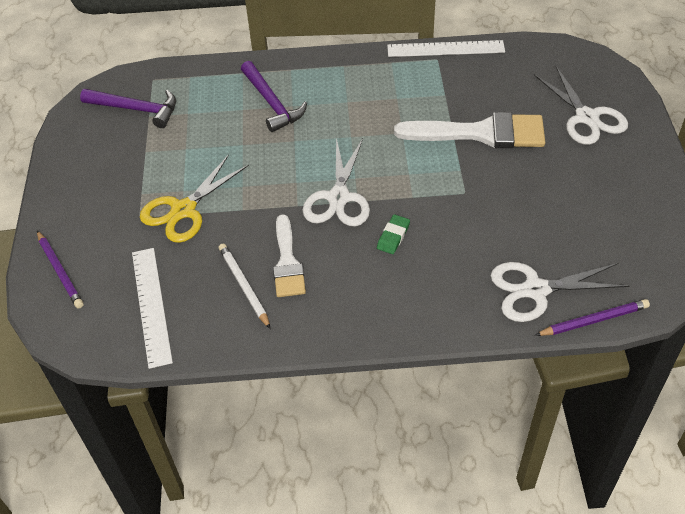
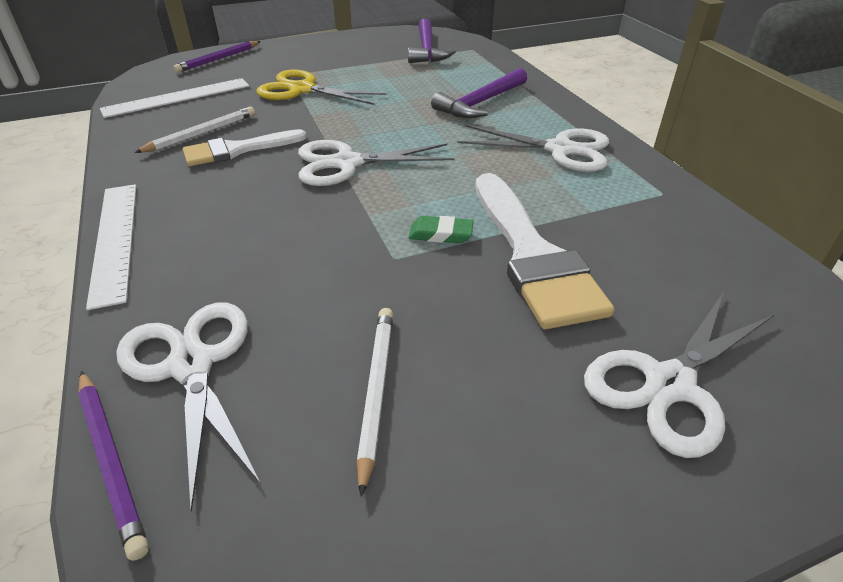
camera: 70 degrees right, 10 degrees down
green eraser [377,214,410,254] -> green eraser moved to [408,216,474,243]
white ruler [387,40,505,57] -> white ruler moved to [86,184,136,310]
none -> white pencil [357,308,393,497]
none -> white scissors [457,125,609,172]

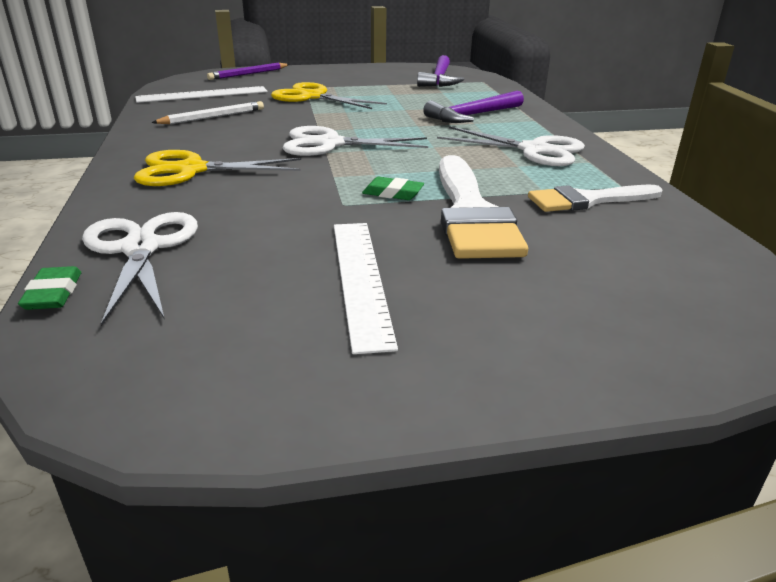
camera: 10 degrees right, 10 degrees down
purple pencil [78,371,149,561] -> green eraser [18,266,81,310]
white ruler [86,184,136,310] -> white ruler moved to [334,223,398,354]
white brush [183,129,307,166] -> white brush moved to [528,185,663,212]
white pencil [357,308,393,497] -> none
white scissors [584,293,775,458] -> none
none -> yellow scissors [134,150,301,186]

